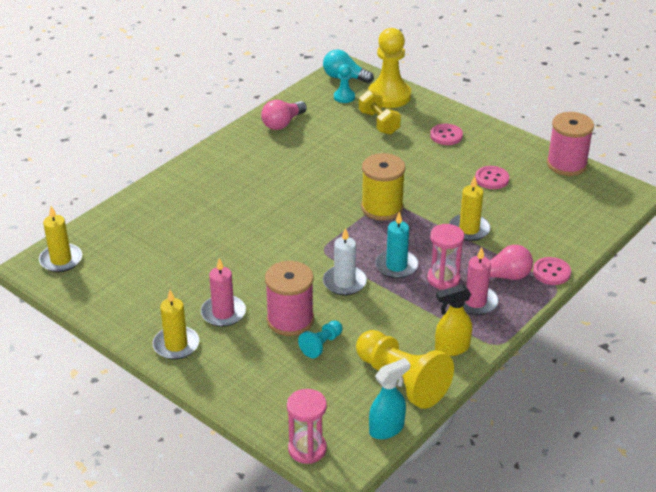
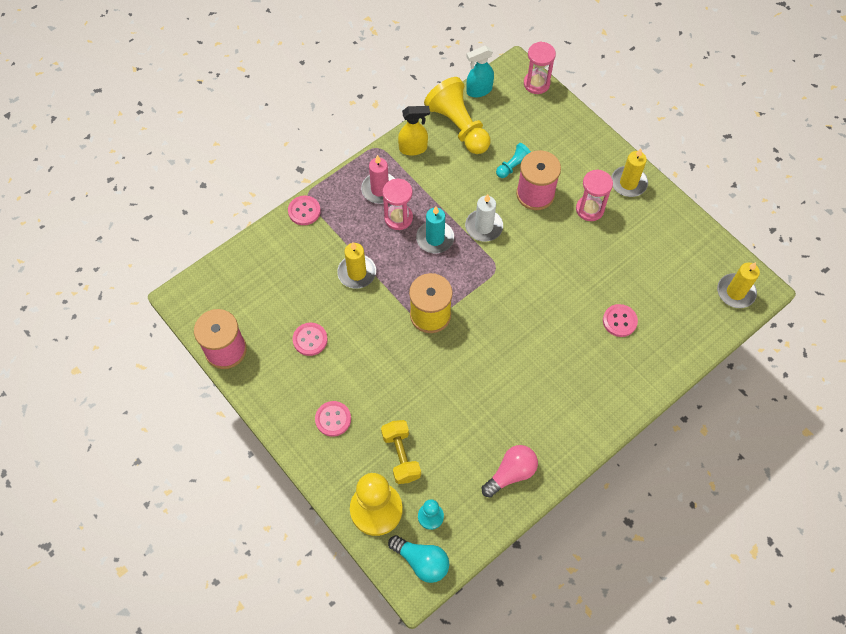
camera: 170 degrees left, 25 degrees up
pink candle [201,258,246,327] -> pink hourglass [576,169,613,221]
pink light bulb [467,245,533,280] -> none
none -> pink button [603,304,638,337]

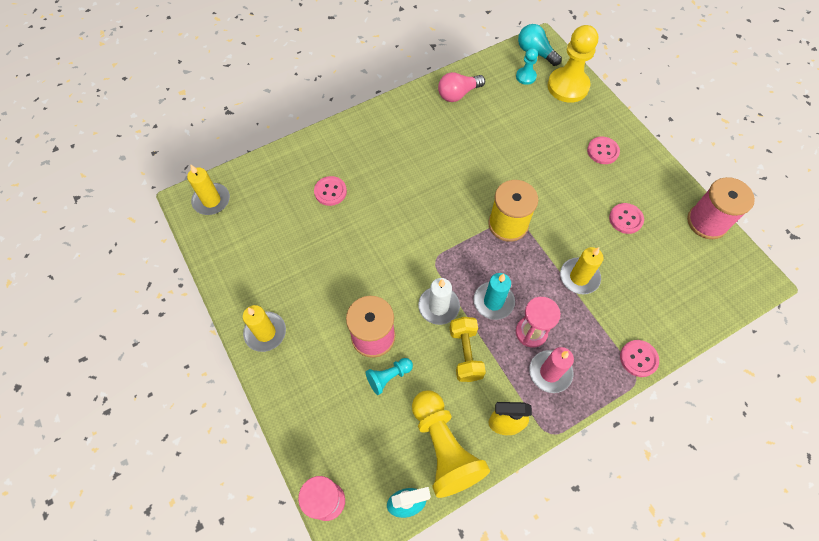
camera: 170 degrees left, 0 degrees up
yellow dumbbell [381,420,421,484] -> yellow dumbbell moved to [450,317,486,382]
pink hourglass [576,169,613,221] -> none

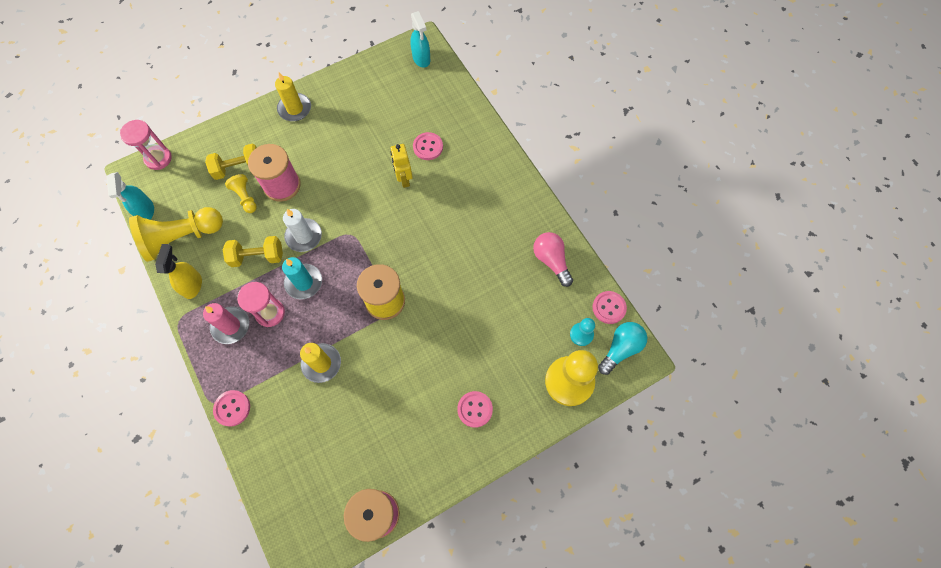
camera: 90 degrees right, 5 degrees up
yellow candle [187,165,230,215] -> turquoise spray bottle [410,11,430,68]
turquoise pawn [366,358,413,395] -> yellow pawn [225,174,257,213]
pink button [609,203,644,234] -> pink button moved to [592,291,627,324]
none -> yellow dumbbell [205,143,257,180]
none -> yellow robot [390,144,413,188]

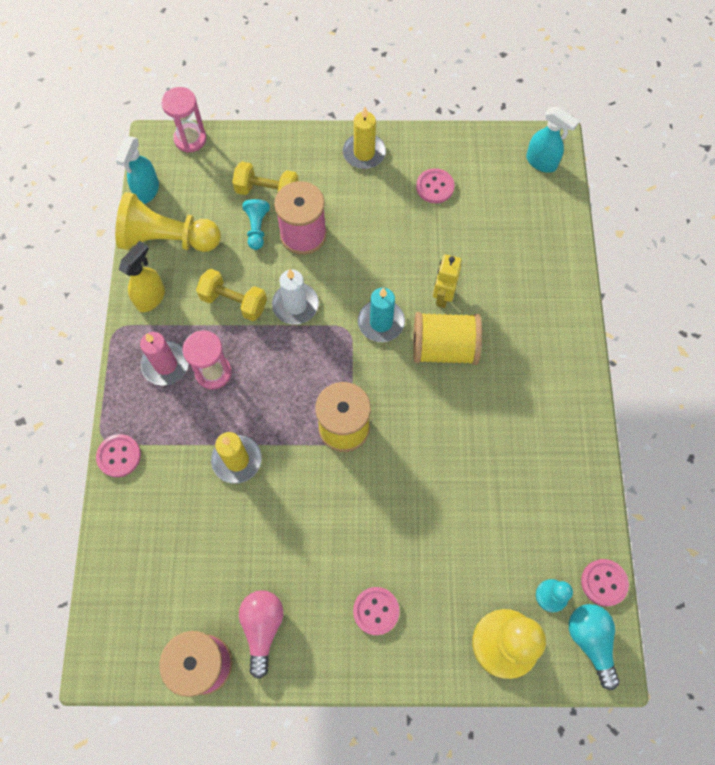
camera: 30 degrees right, 0 degrees up
yellow pawn [225,174,257,213] -> turquoise pawn [242,199,270,250]
turquoise candle [282,257,322,299] -> turquoise candle moved to [358,288,405,342]
turquoise spray bottle [410,11,430,68] -> turquoise spray bottle turned 60 degrees counterclockwise [526,106,579,173]
pink button [413,132,443,160] -> pink button moved to [416,168,455,203]
pink light bulb [533,232,573,287] -> pink light bulb moved to [239,591,283,679]
turquoise light bulb [598,322,647,375] -> turquoise light bulb turned 90 degrees counterclockwise [569,604,620,690]
none -> yellow spool [413,312,482,365]

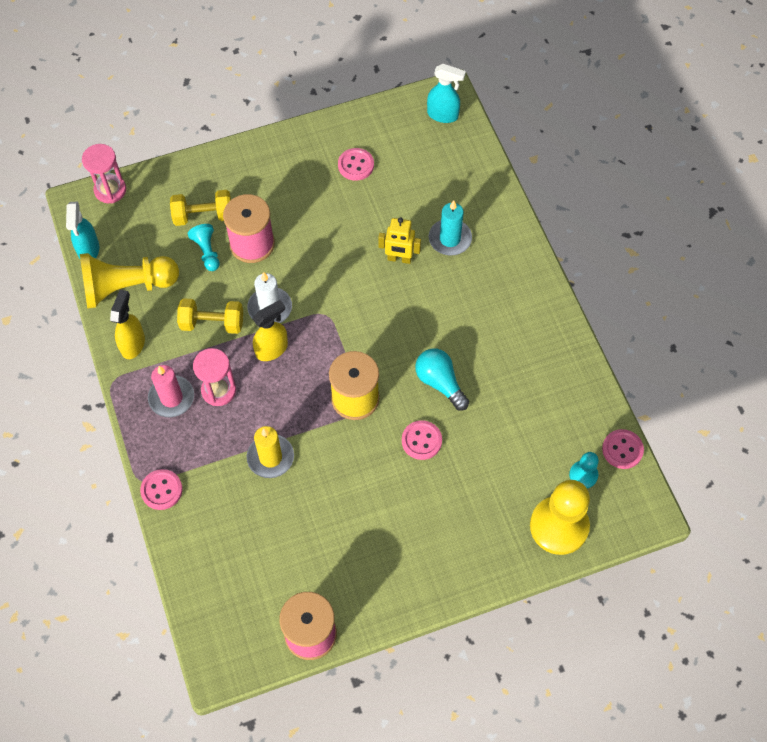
camera: 20 degrees left, 5 degrees down
pink light bulb [239,591,283,679] -> none
yellow candle [343,107,386,169] -> none
pink button [353,587,399,635] -> pink button moved to [402,420,442,460]
turquoise candle [358,288,405,342] -> turquoise candle moved to [429,200,472,256]
yellow spool [413,312,482,365] -> none
yellow robot [433,255,462,308] -> yellow robot turned 75 degrees counterclockwise [378,217,421,264]
turquoise light bulb [569,604,620,690] -> turquoise light bulb moved to [415,348,469,411]
none -> yellow spray bottle [252,300,288,361]

